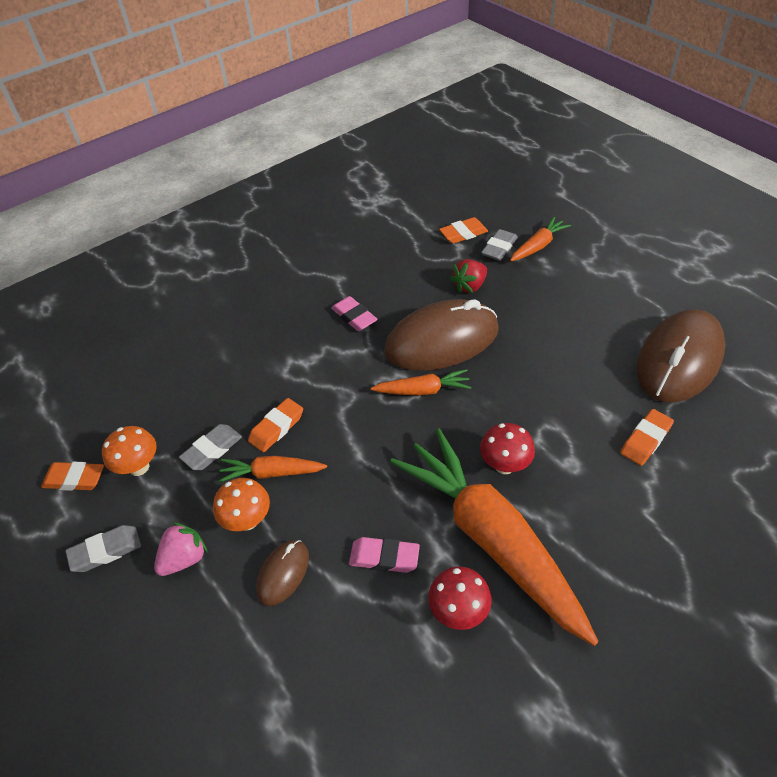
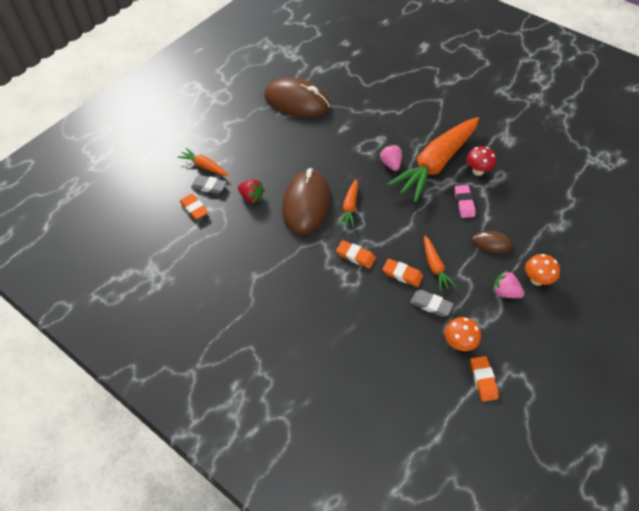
camera: 105 degrees left, 5 degrees up
grey eraser [65,525,141,572] -> none
orange mushroom [213,478,270,531] -> orange mushroom moved to [525,254,560,286]
pink eraser [331,296,378,331] -> none
orange carrot [371,369,471,396] -> orange carrot turned 150 degrees counterclockwise [338,179,358,228]
brown mouse [384,299,499,371] -> brown mouse turned 45 degrees clockwise [282,168,331,235]
red mushroom [480,423,535,474] -> pink strawberry [379,144,402,171]
orange eraser [620,409,674,466] -> orange eraser moved to [336,240,376,268]

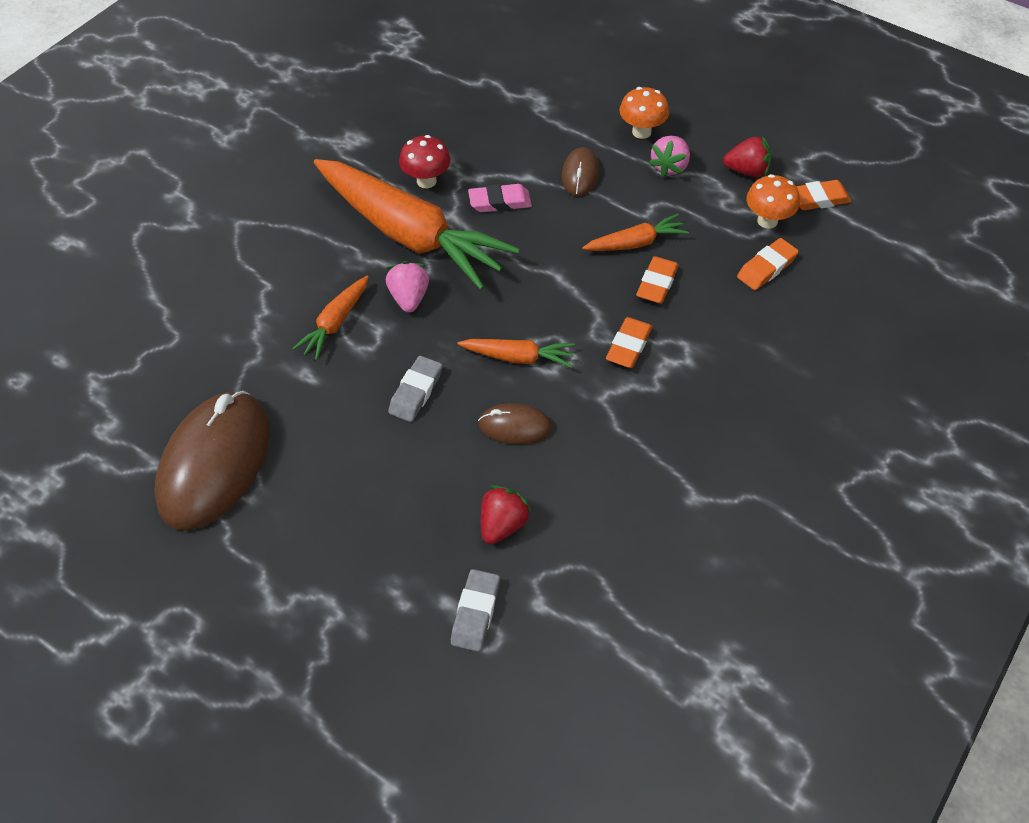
camera: 95 degrees left, 0 degrees up
orange carrot [177,148,228,176] -> orange carrot moved to [292,276,369,360]
orange eraser [180,194,208,220] -> orange eraser moved to [737,238,799,290]
brown mouse [282,168,331,235] -> brown mouse [478,403,553,444], size x0.47
pink strawberry [379,144,402,171] -> pink strawberry turned 105 degrees clockwise [386,261,429,313]
grey eraser [410,290,454,317] -> grey eraser moved to [388,356,442,422]
none -> red strawberry [723,136,771,177]

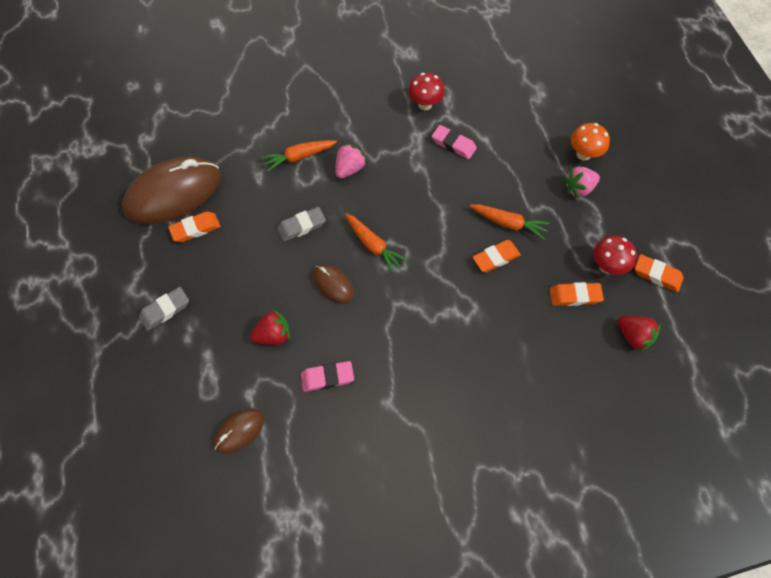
camera: 40 degrees right, 10 degrees up
orange carrot [314,159,520,290] -> none
grey eraser [451,569,500,652] -> grey eraser moved to [139,287,189,330]
brown mouse [562,147,599,196] -> brown mouse moved to [214,408,264,454]
orange eraser [606,317,653,368] -> orange eraser moved to [168,211,220,242]
red strawberry [723,136,771,177] -> red strawberry moved to [618,316,661,352]
orange mushroom [746,174,800,229] -> red mushroom [594,236,637,275]
none -> pink eraser [301,361,354,392]

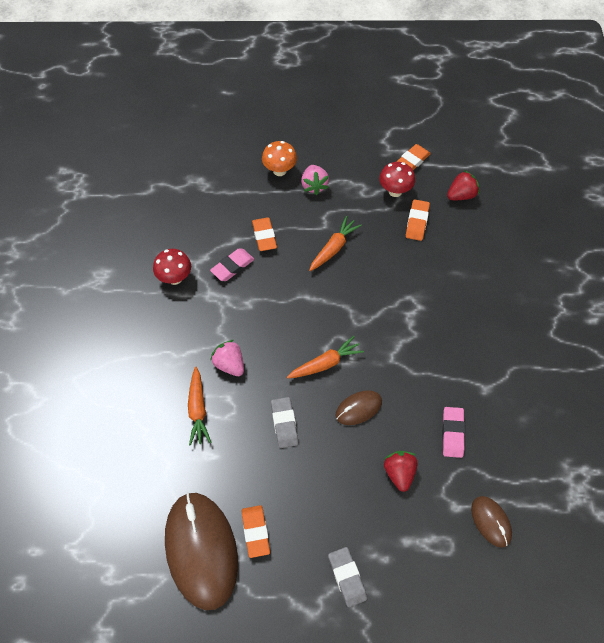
camera: 75 degrees left, 5 degrees down
orange eraser [473,240,521,272] -> orange eraser moved to [252,217,277,251]

